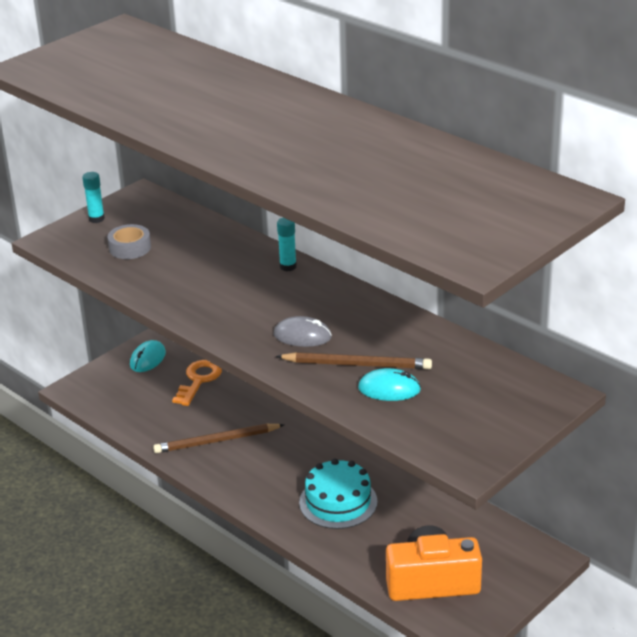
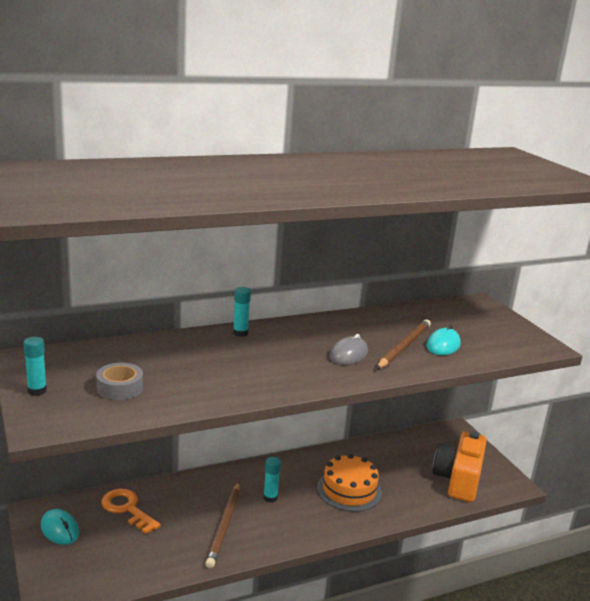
camera: 70 degrees left, 10 degrees down
turquoise cake [299,459,378,529] -> orange cake [317,454,382,512]
none -> turquoise glue stick [263,457,281,503]

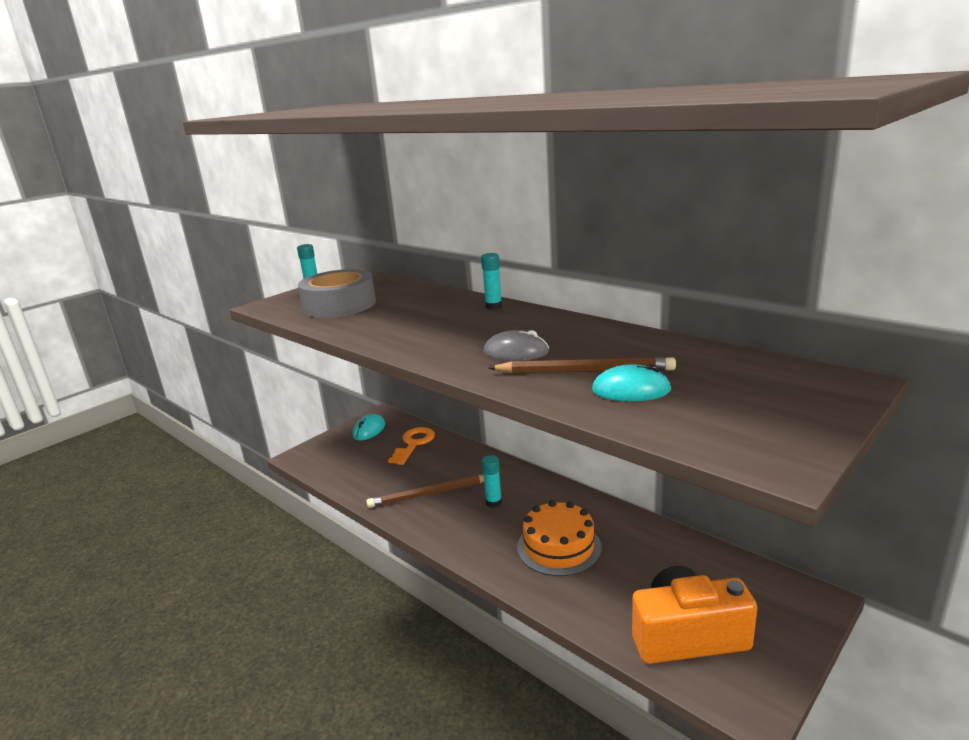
camera: 70 degrees right, 0 degrees up
grey tape [96,363,143,400] -> grey tape [298,269,376,318], size x1.79

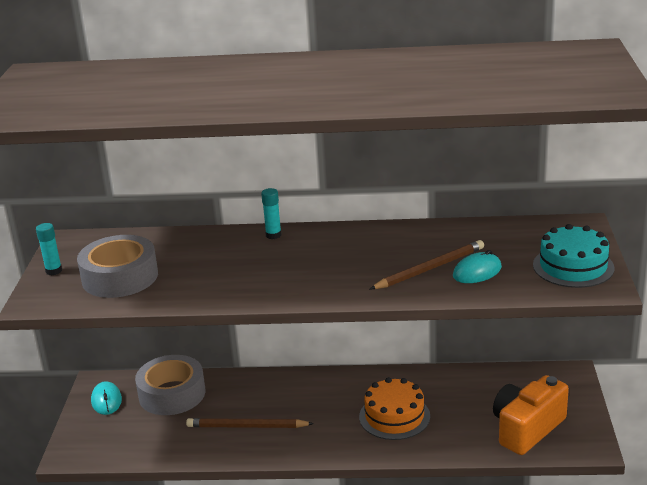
camera: 40 degrees left, 5 degrees up
brown pencil [367,475,484,508] -> brown pencil turned 60 degrees clockwise [186,418,314,428]
orange key [388,427,435,465] -> grey tape [135,355,205,415]
turquoise glue stick [482,455,502,508] -> none
grey mouse [484,330,549,361] -> none
none -> turquoise cake [533,224,614,288]

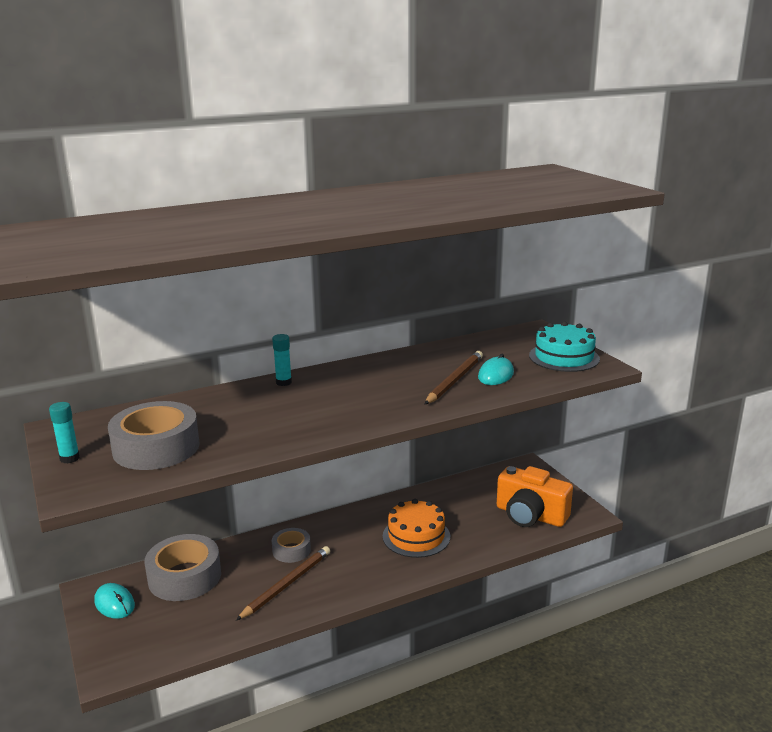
camera: 30 degrees left, 5 degrees down
brown pencil [186,418,314,428] -> brown pencil turned 150 degrees clockwise [236,546,330,621]
orange camera [493,375,569,455] -> orange camera turned 75 degrees counterclockwise [497,466,573,527]
none -> grey tape [272,528,311,563]

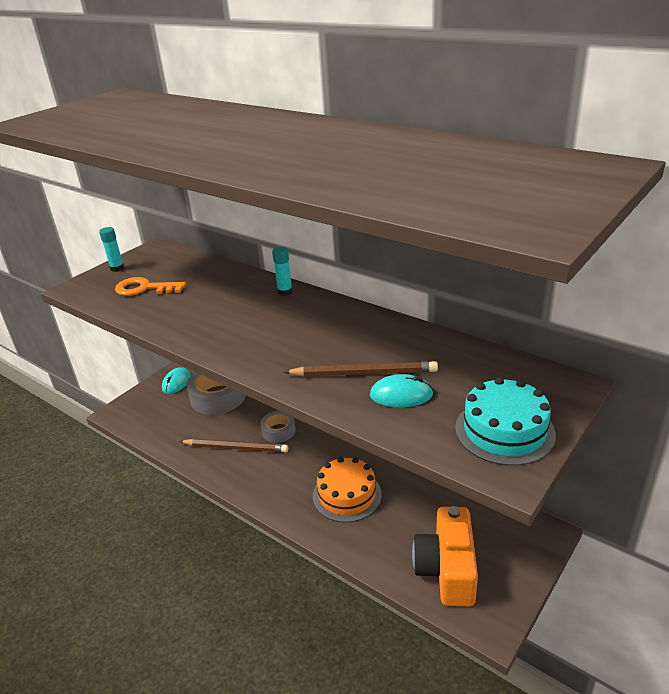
camera: 65 degrees right, 10 degrees up
grey tape [108,401,200,470] -> orange key [115,277,186,296]

